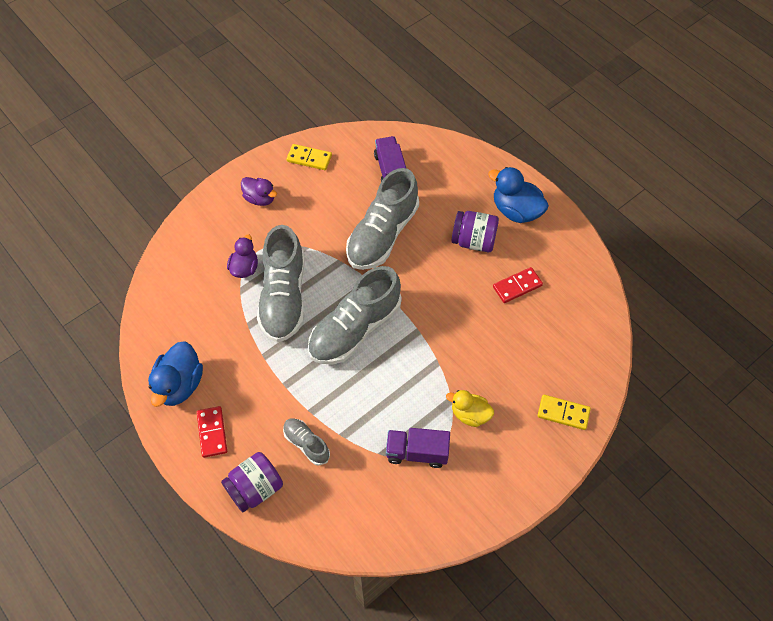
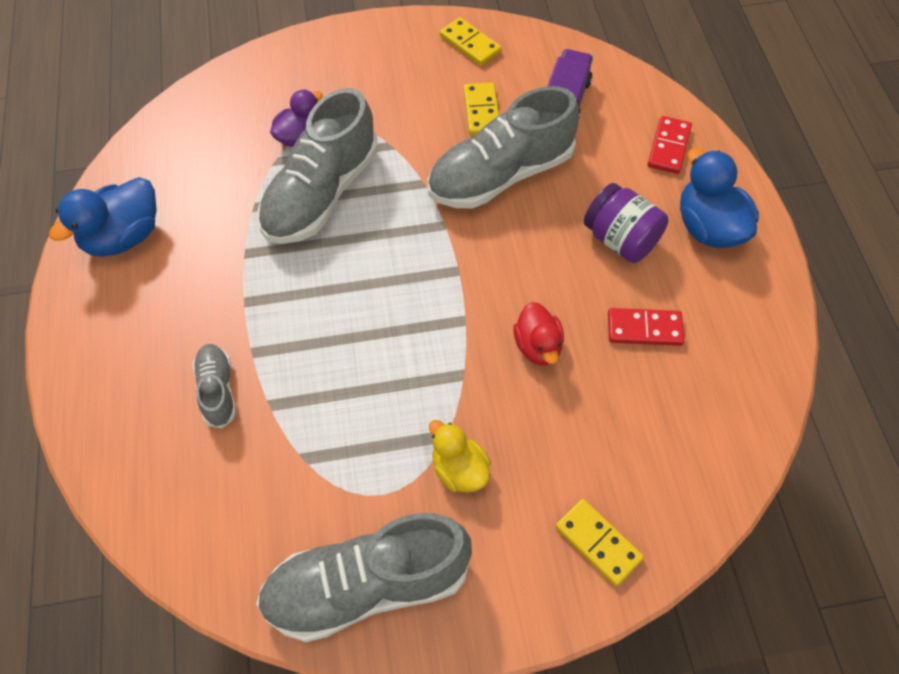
camera: 30 degrees right, 0 degrees up
red domino [197,406,227,458] -> red domino moved to [648,116,692,174]
purple jar [221,452,283,512] -> none
purple duck [241,177,277,206] -> none
grey shoe [308,266,402,364] -> grey shoe moved to [256,513,472,642]
purple truck [386,428,450,468] -> none
none -> yellow domino [463,82,499,135]
none -> red duck [513,302,564,365]

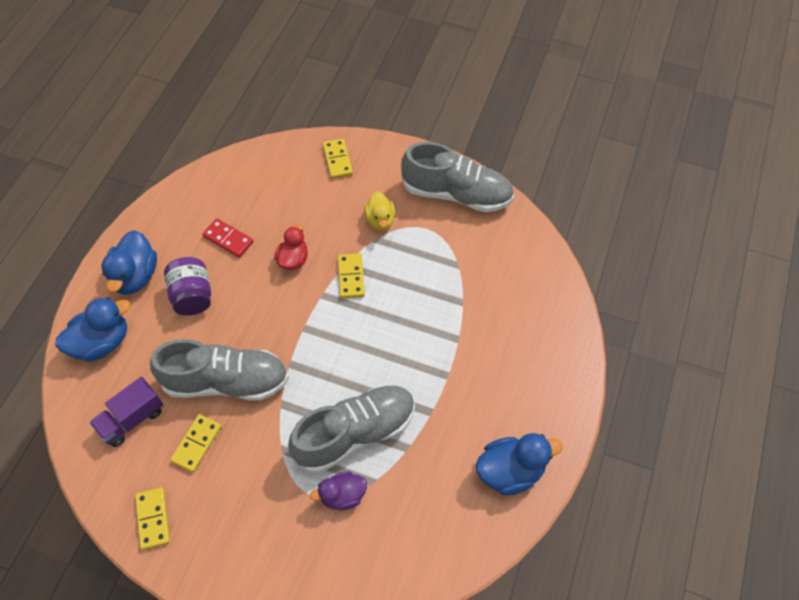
camera: 150 degrees left, 0 degrees up
grey shoe [193,344,236,428] -> none
red domino [648,116,692,174] -> blue duck [56,297,131,362]
none -> yellow domino [338,253,365,299]

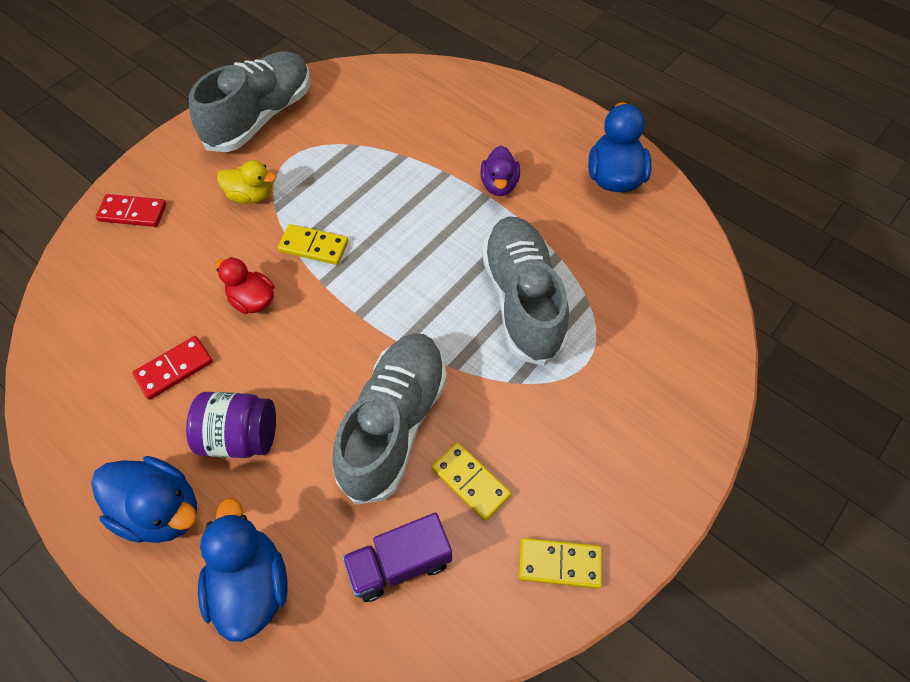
camera: 70 degrees left, 0 degrees up
purple truck [89,377,163,447] -> purple truck turned 90 degrees clockwise [342,513,452,602]
purple duck [310,472,367,510] -> purple duck moved to [480,146,520,196]
yellow domino [323,139,353,179] -> red domino [95,194,166,227]

